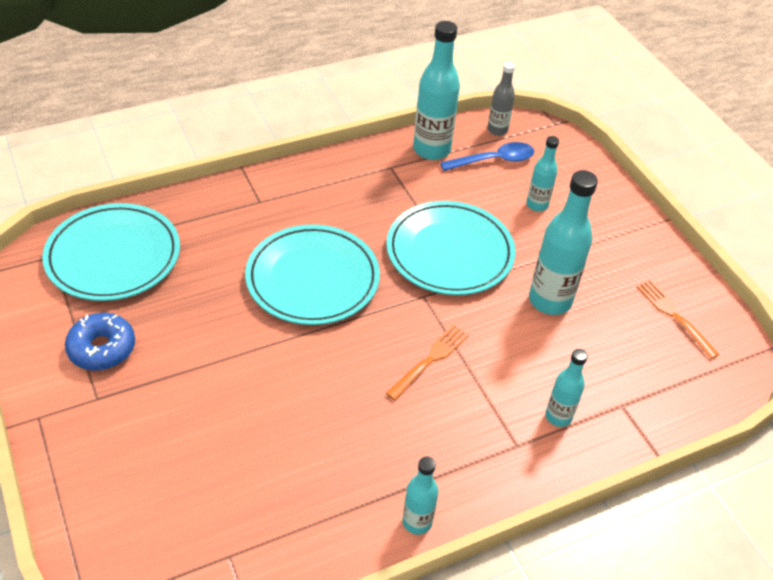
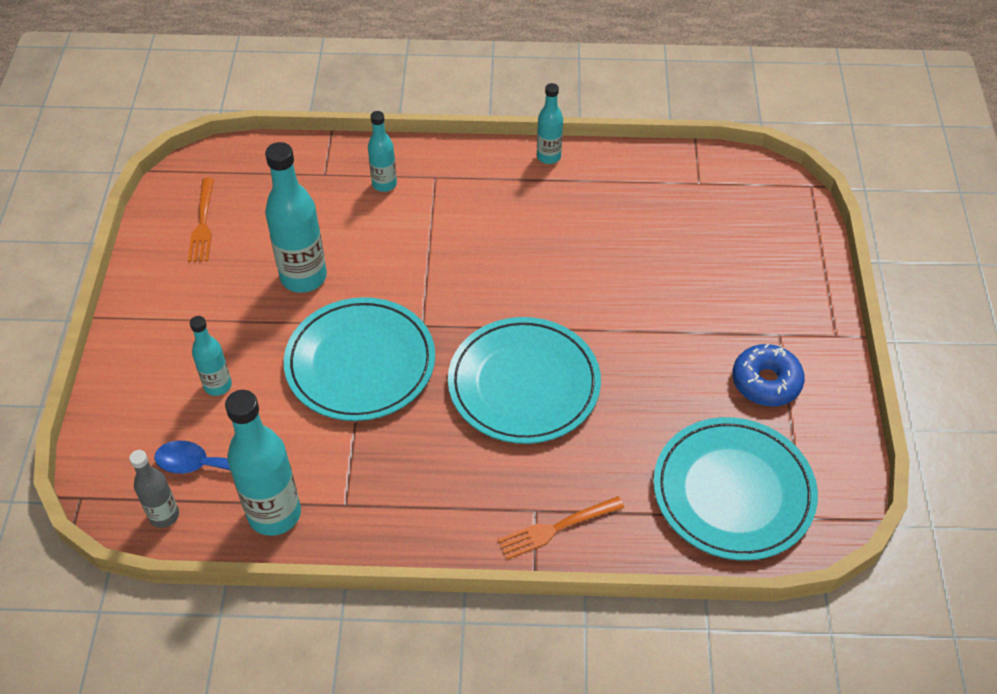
camera: 150 degrees left, 5 degrees up
orange fork [386,325,469,401] -> orange fork moved to [497,496,624,559]

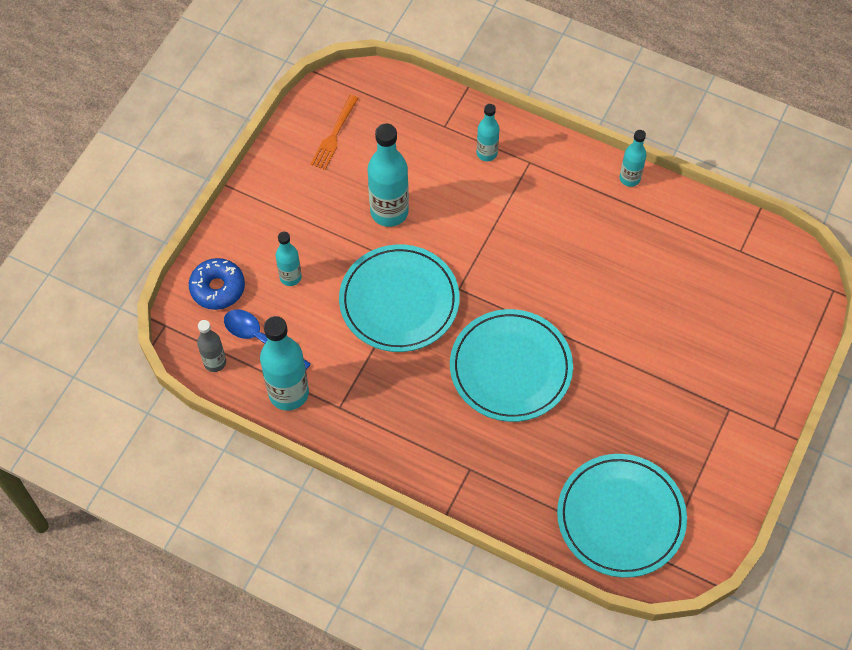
camera: 25 degrees right, 10 degrees up
orange fork [497,496,624,559] -> none
blue donut [732,343,805,406] -> blue donut moved to [189,258,245,310]

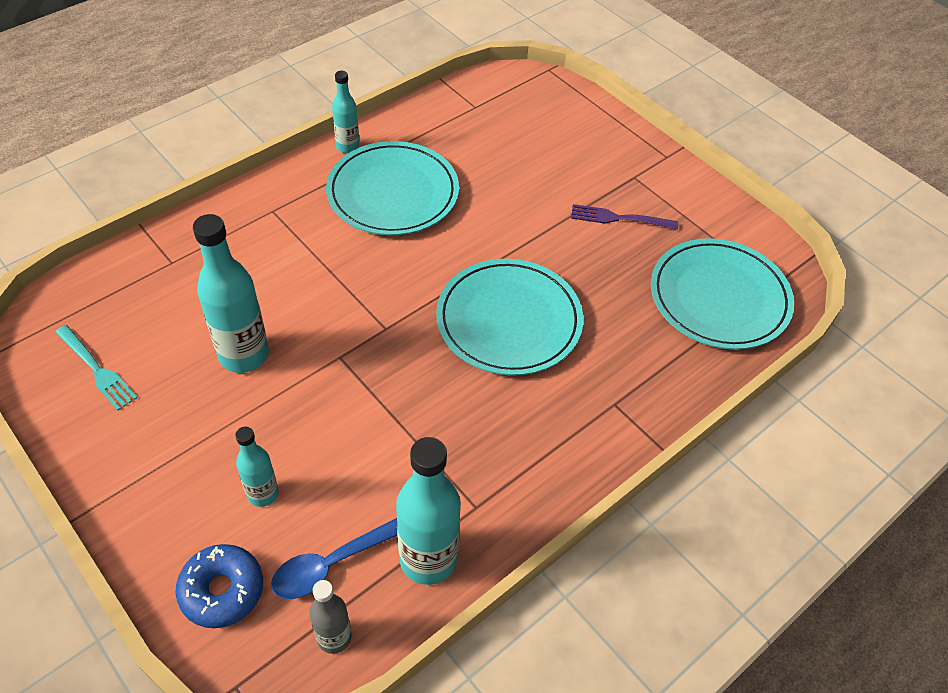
camera: 70 degrees left, 10 degrees down
orange fork [311,95,359,170] -> turquoise fork [55,325,138,410]
turquoise plate [339,244,459,352] -> turquoise plate moved to [326,141,459,235]
turquoise bottle [477,104,499,161] -> none
none -> purple fork [571,204,678,230]

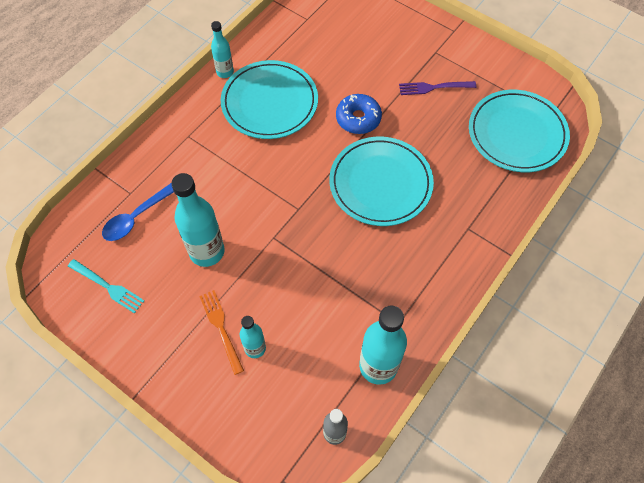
camera: 10 degrees left, 10 degrees up
blue donut [175,544,263,628] -> blue donut moved to [336,94,382,134]
blue spoon [271,518,397,599] -> blue spoon moved to [102,183,174,241]
none -> orange fork [200,290,244,375]

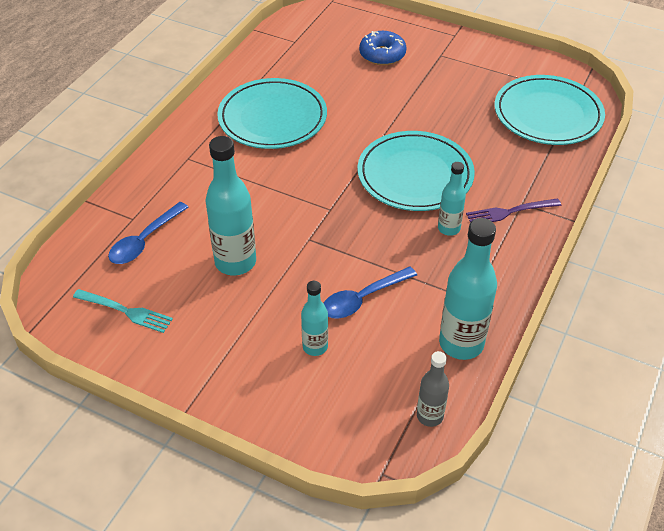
camera: 10 degrees left, 15 degrees down
orange fork [200,290,244,375] -> none
turquoise bottle [211,21,234,78] -> turquoise bottle moved to [438,162,466,236]
blue donut [336,94,382,134] -> blue donut moved to [359,31,407,65]
purple fork [399,81,476,95] -> purple fork moved to [466,198,561,223]
none -> blue spoon [323,267,417,319]

